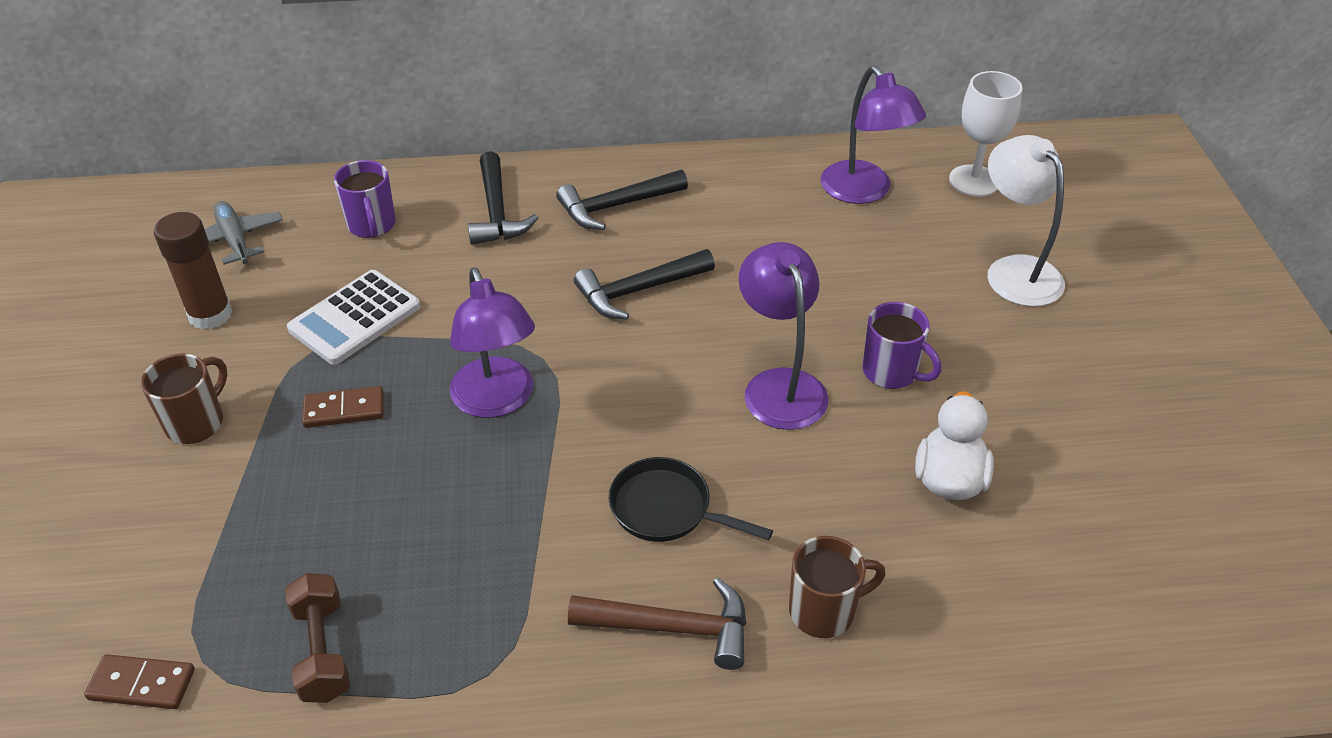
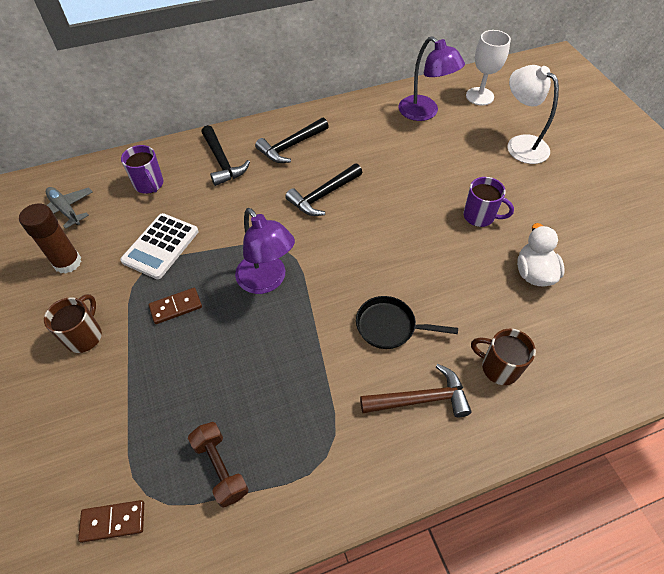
camera: 15 degrees left, 10 degrees up
purple lamp [739,242,828,430] -> none
brown mug [789,536,886,638] -> brown mug turned 120 degrees counterclockwise [471,328,536,385]

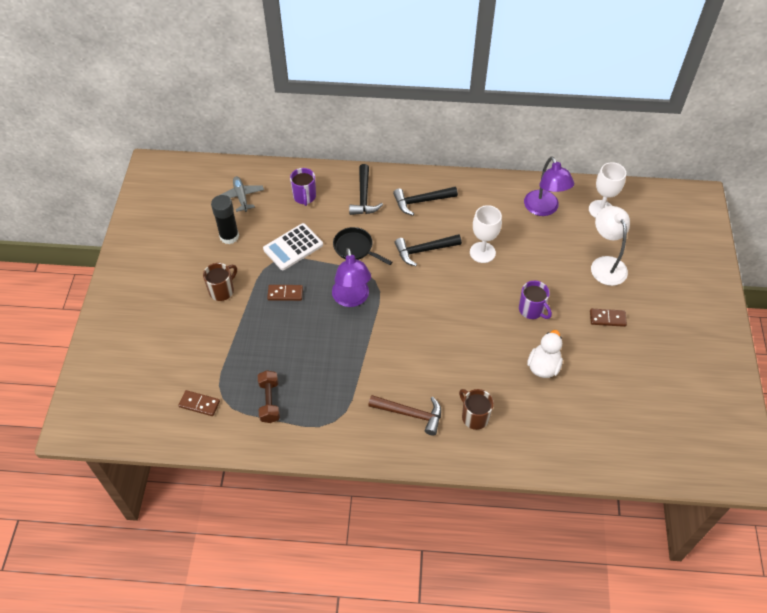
camera: 25 degrees right, 0 degrees up
brown glue stick [19,204,82,274] -> black glue stick [211,195,239,244]
black pan [356,296,458,349] -> black pan moved to [333,227,392,265]
none -> white goblet [470,205,502,263]
none -> brown domino [590,309,627,327]

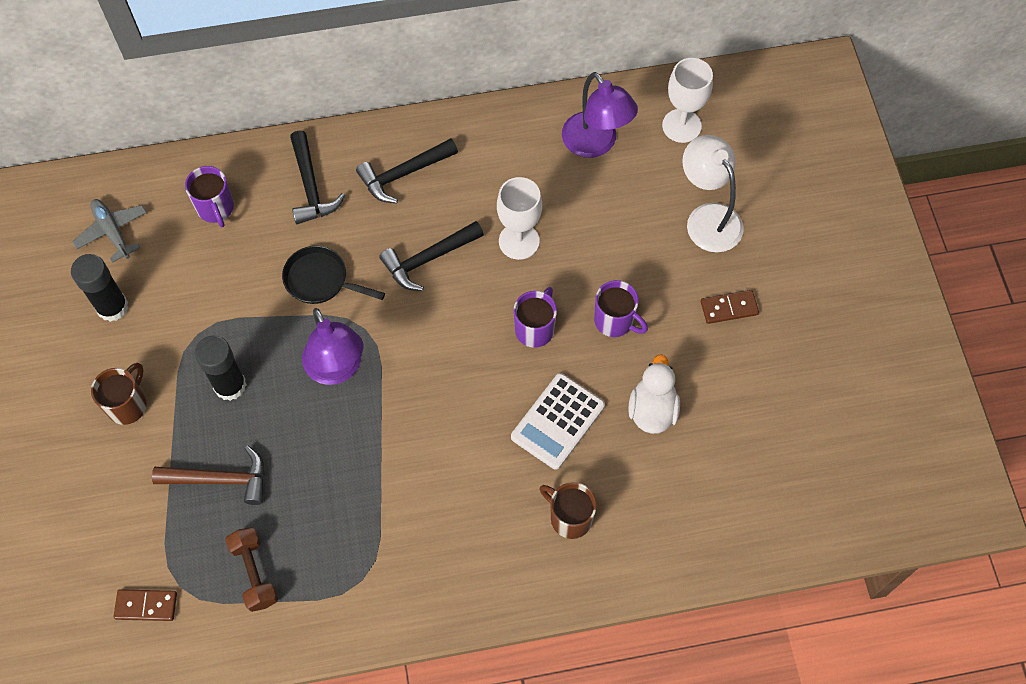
camera: 15 degrees left, 10 degrees up
white calculator [263,223,323,270] -> white calculator moved to [511,373,605,470]
brown domino [267,285,303,301] -> black glue stick [195,336,247,401]
brown hammer [368,395,441,436] -> brown hammer moved to [152,446,265,505]
none -> purple mug [514,287,557,348]

